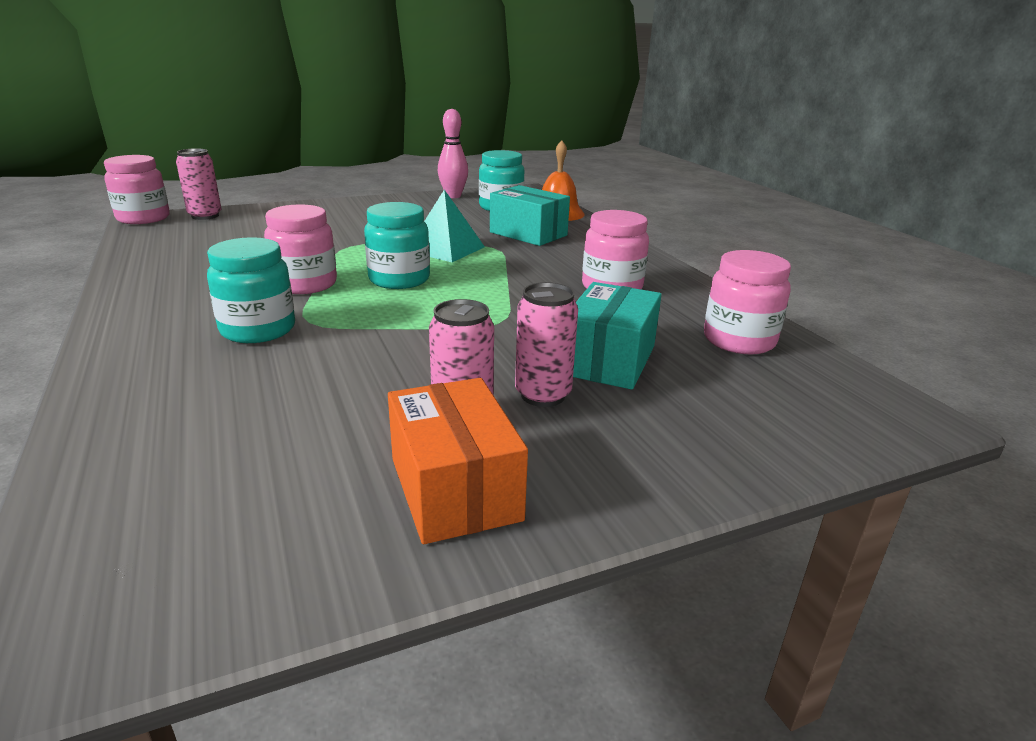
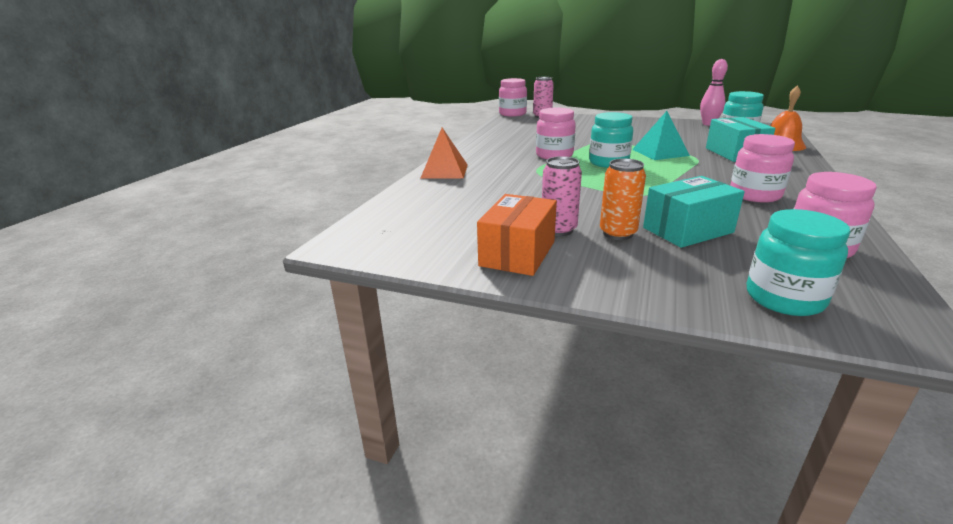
camera: 45 degrees right, 0 degrees up
turquoise jar [207,237,295,343] -> turquoise jar moved to [747,209,850,316]
pink can [515,282,578,407] -> orange can [600,158,646,240]
none -> orange pyramid [421,127,467,178]

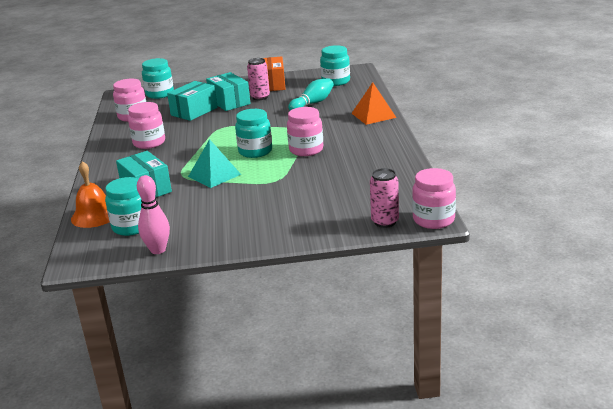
camera: 155 degrees right, 0 degrees up
orange can [600,158,646,240] -> turquoise box [206,72,251,111]
none -> turquoise bowling pin [288,78,334,111]
none -> turquoise jar [320,45,350,86]

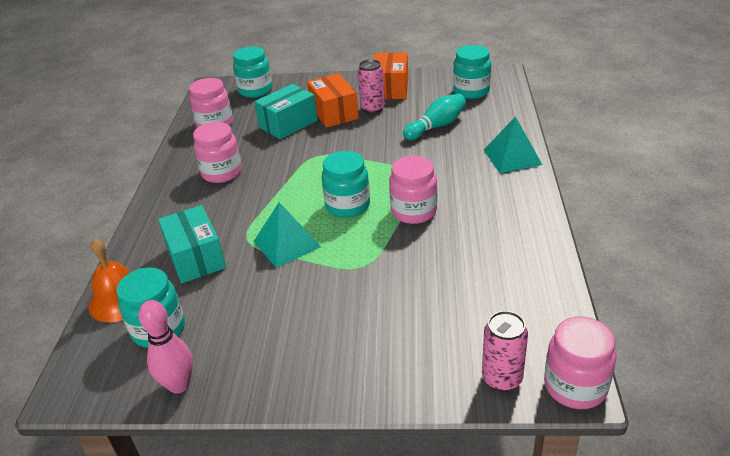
camera: 10 degrees right, 10 degrees up
turquoise box [206,72,251,111] -> orange box [307,73,359,128]
orange pyramid [352,82,397,125] -> turquoise pyramid [484,116,542,173]

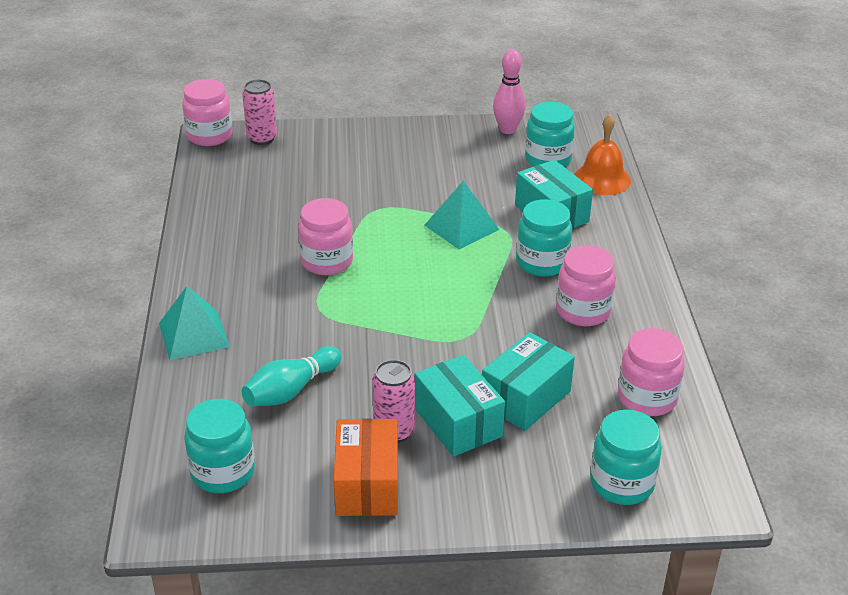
camera: 170 degrees right, 0 degrees up
orange box [307,73,359,128] -> turquoise box [415,355,505,457]
turquoise jar [321,151,370,218] -> turquoise jar moved to [516,199,572,277]

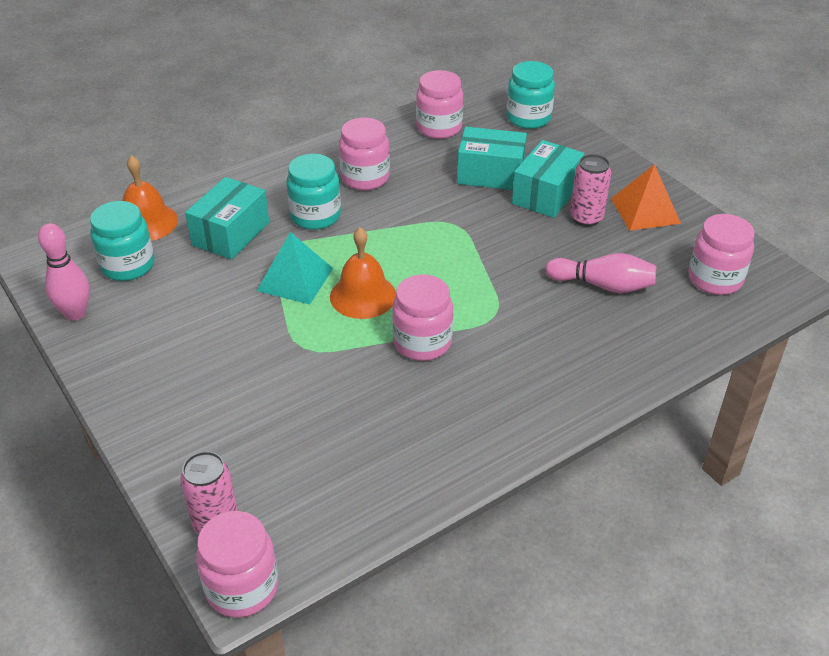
camera: 120 degrees left, 5 degrees up
turquoise pyramid [159,286,230,360] -> none
turquoise jar [184,399,255,493] -> pink jar [688,214,755,295]
turquoise bowling pin [242,346,341,406] -> pink bowling pin [545,253,656,293]
orange box [334,418,398,516] -> orange pyramid [611,164,681,231]
none -> orange bell [330,227,396,319]

